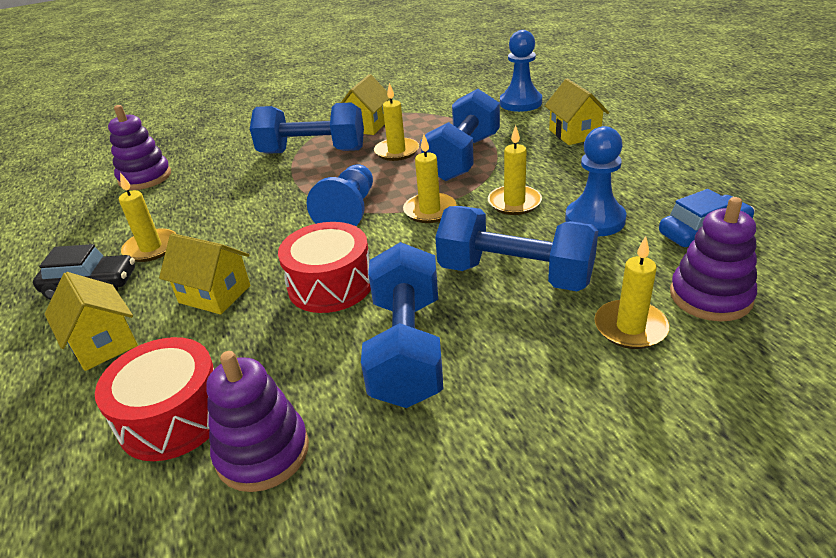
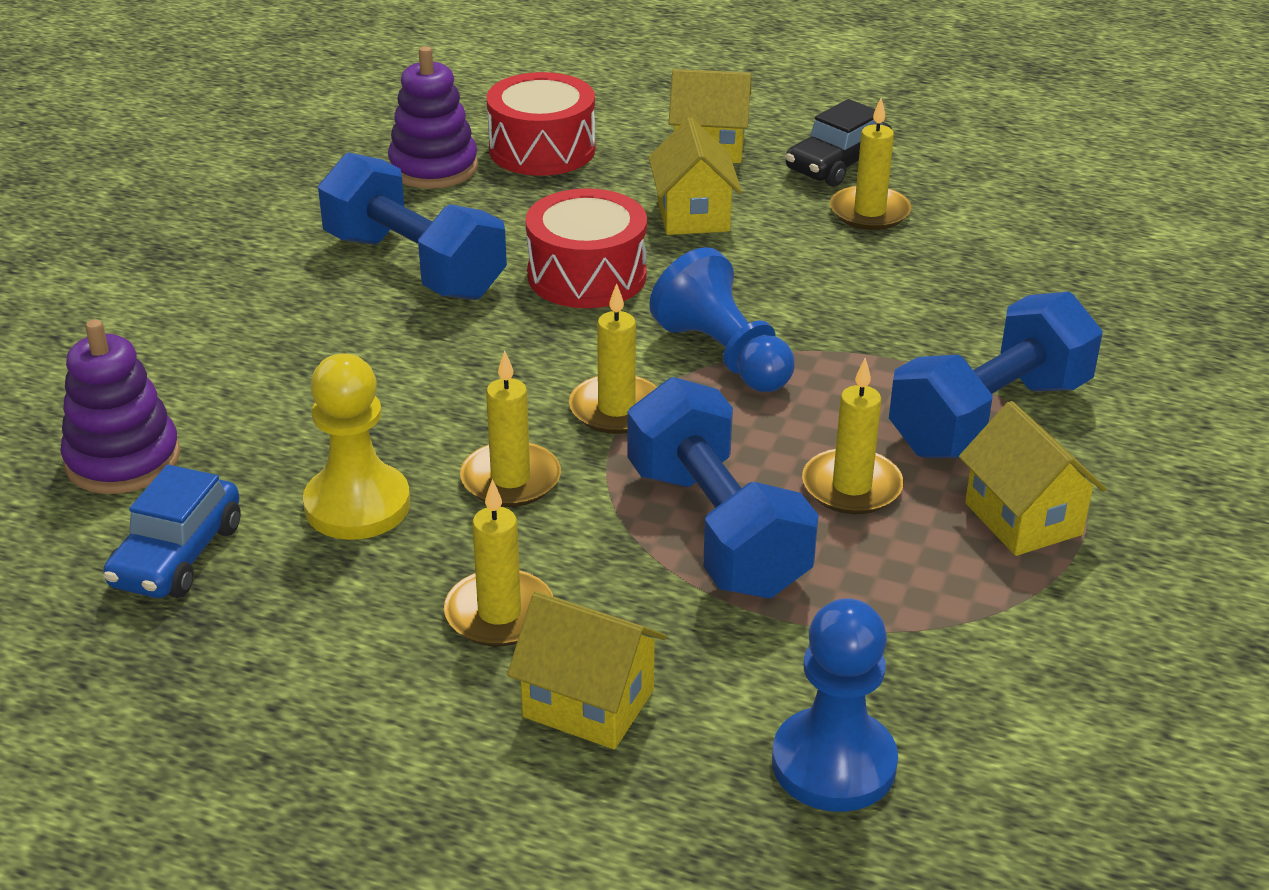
camera: 130 degrees right, 0 degrees up
purple stacking toy [108,105,171,190] -> none
yellow house [159,233,251,314] -> yellow house turned 75 degrees counterclockwise [649,118,742,235]
blue dumbbell [435,206,598,291] -> none
blue pawn [565,126,626,236] -> yellow pawn [303,353,410,540]
yellow candle [595,236,670,349] -> yellow candle moved to [444,479,553,647]

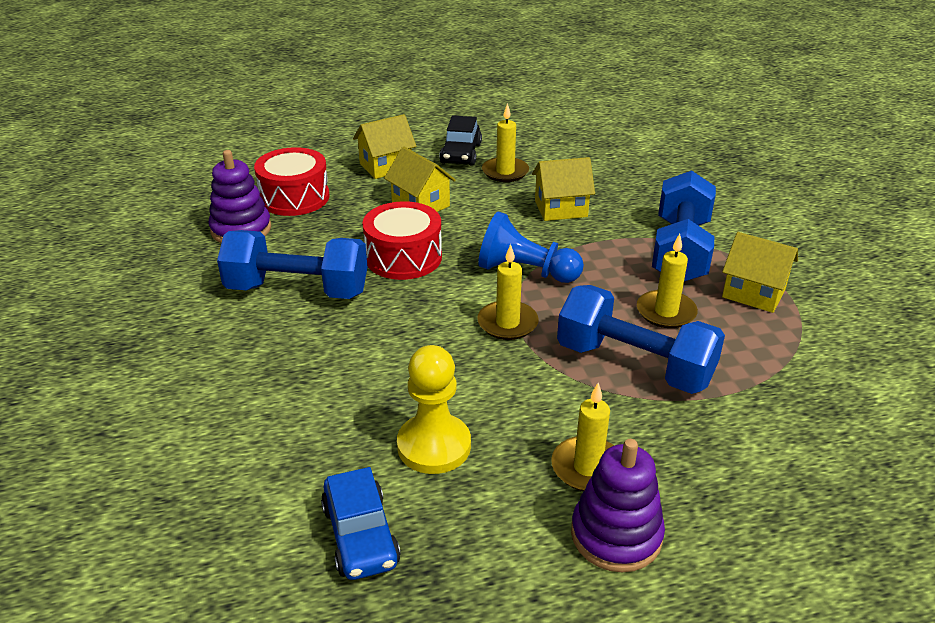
camera: 35 degrees left, 0 degrees up
purple stacking toy [60,319,180,494] -> purple stacking toy moved to [571,439,665,572]
yellow candle [460,350,561,507] -> none
yellow house [507,591,667,749] -> yellow house moved to [532,157,595,221]
blue pawn [772,598,898,812] -> none

